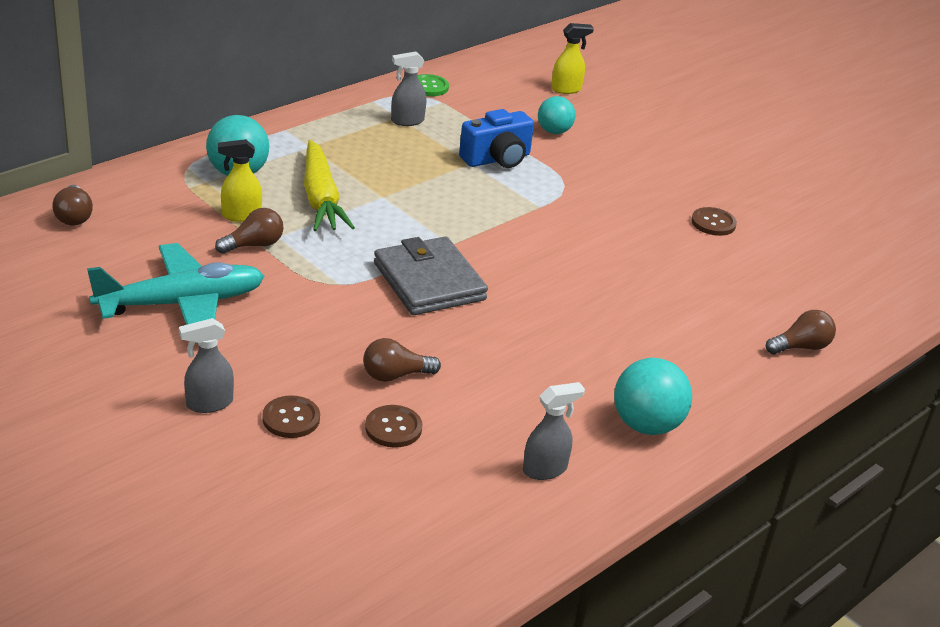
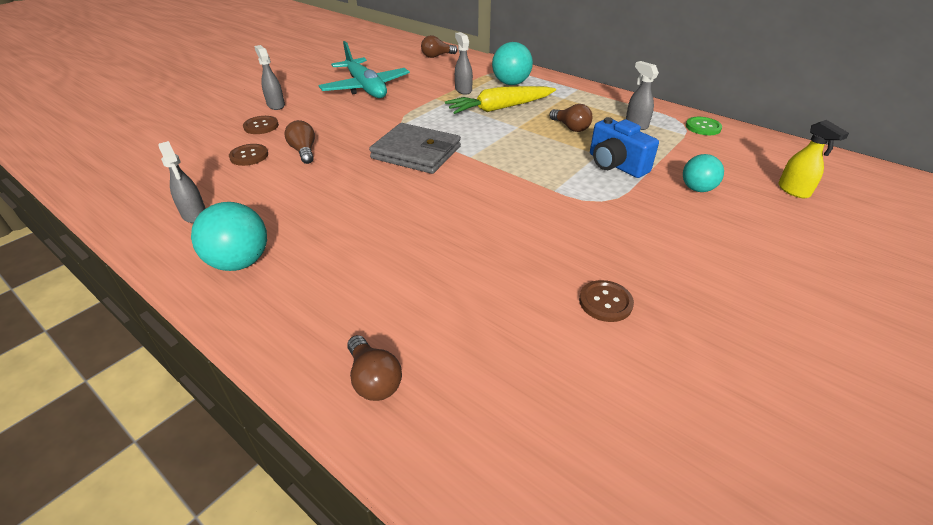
camera: 85 degrees right, 5 degrees up
brown light bulb [215,208,283,254] -> brown light bulb moved to [550,104,592,132]
yellow spray bottle [218,139,262,222] -> grey spray bottle [455,32,473,95]
grey wallet [374,237,488,315] -> grey wallet turned 60 degrees clockwise [369,123,461,174]

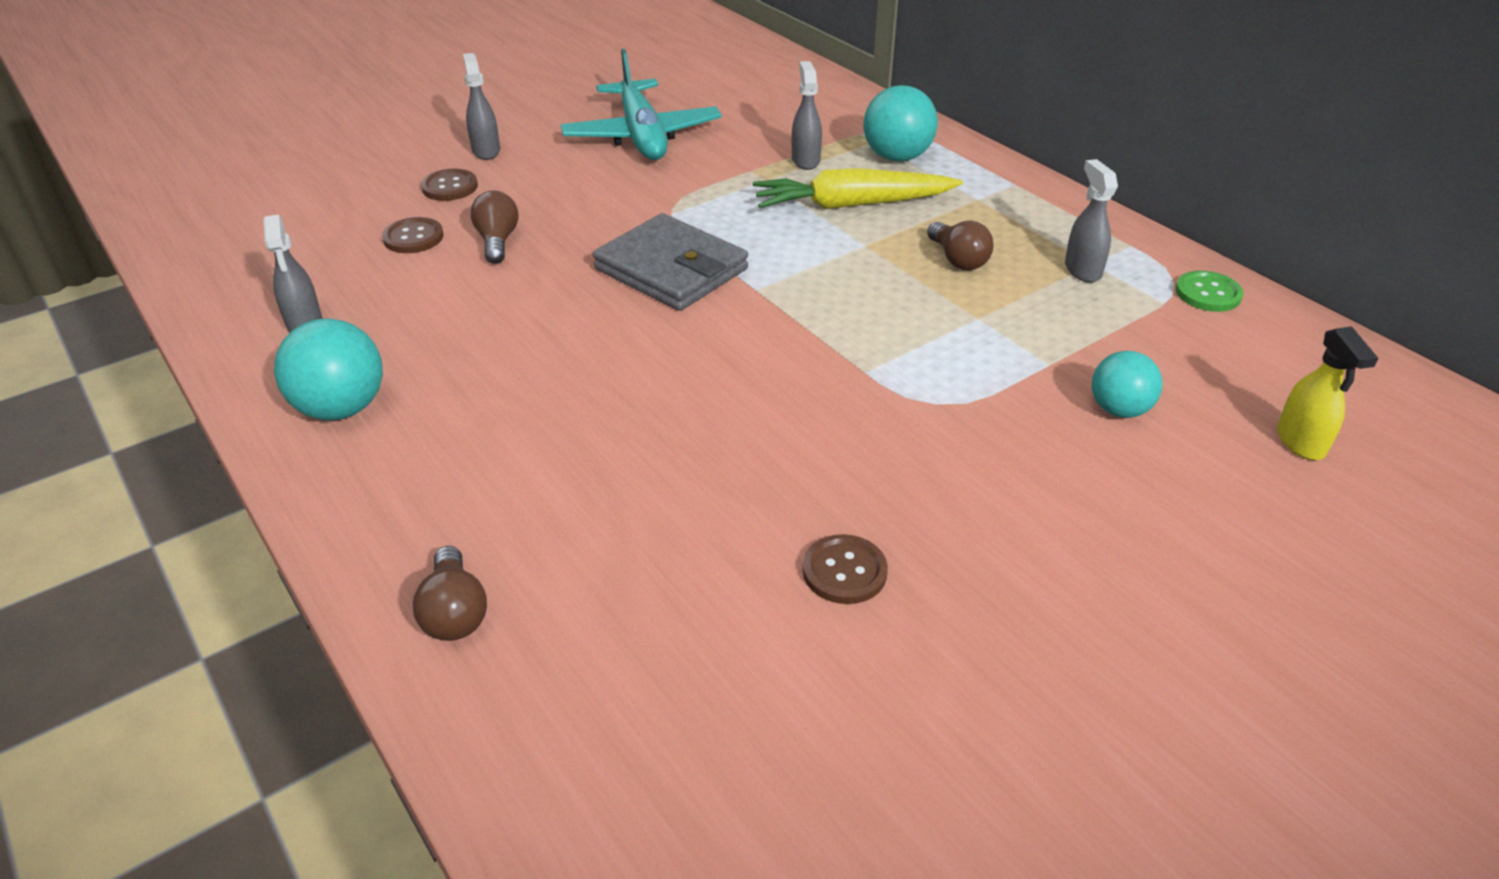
camera: 15 degrees right, 0 degrees up
brown light bulb [421,35,458,58] -> none
blue camera [590,117,659,178] -> none

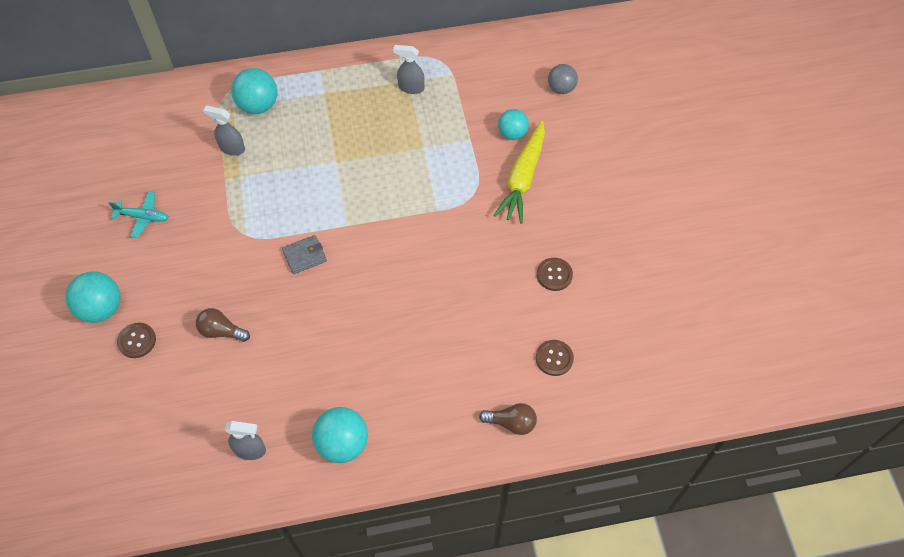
camera: 65 degrees left, 20 degrees up
brown button [382,217,444,253] -> brown button moved to [536,340,574,376]
grey spray bottle [463,53,500,160] -> turquoise ball [65,271,120,323]
turquoise plane [560,49,722,160] -> turquoise plane [109,191,169,238], size x0.50
grey wallet [593,213,748,311] -> grey wallet [282,235,327,274], size x0.52
yellow carrot [753,168,963,209] -> yellow carrot moved to [493,120,545,224]
brown light bulb [927,221,994,270] -> none
green button [1176,271,1243,312] -> none
yellow spray bottle [1277,327,1378,460] -> grey ball [548,64,578,94]

